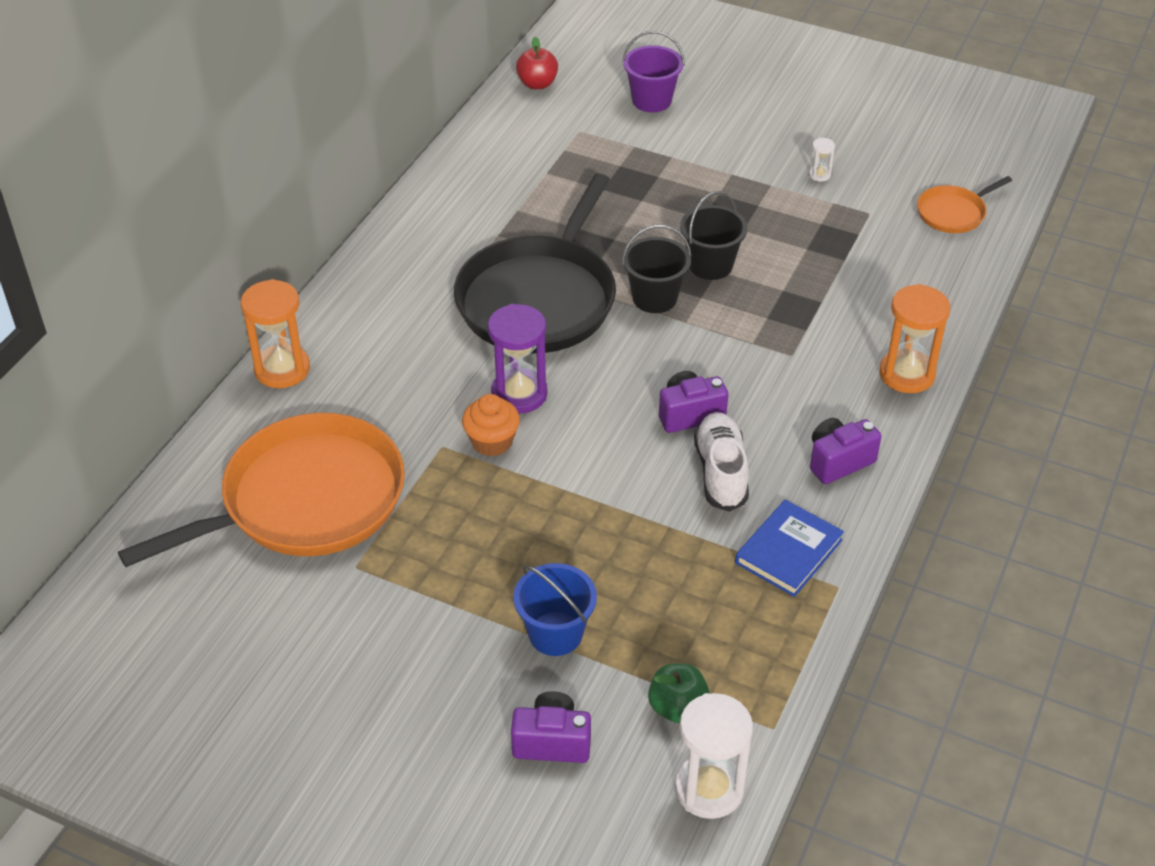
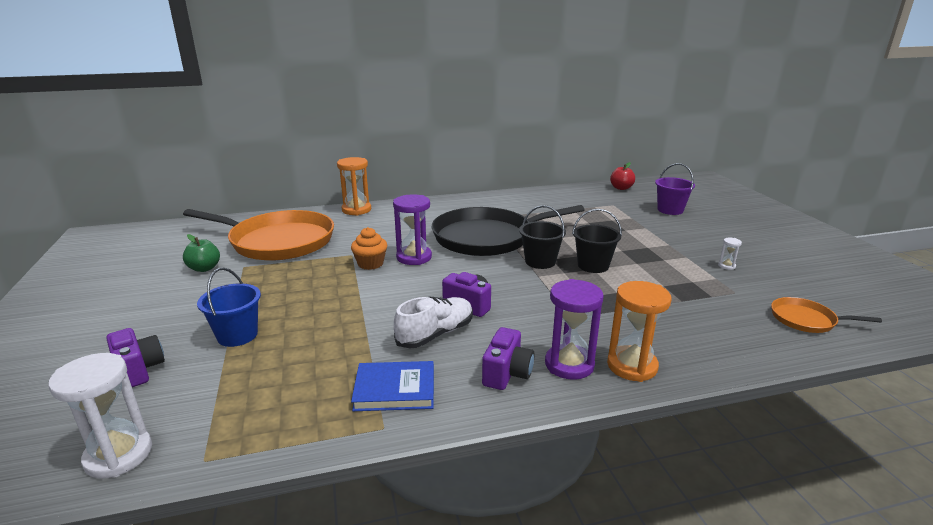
camera: 50 degrees right, 20 degrees down
green apple [648,663,710,723] -> green apple moved to [183,234,220,272]
purple camera [810,418,881,484] -> purple camera turned 90 degrees clockwise [482,327,534,390]
none -> purple hourglass [545,279,604,380]

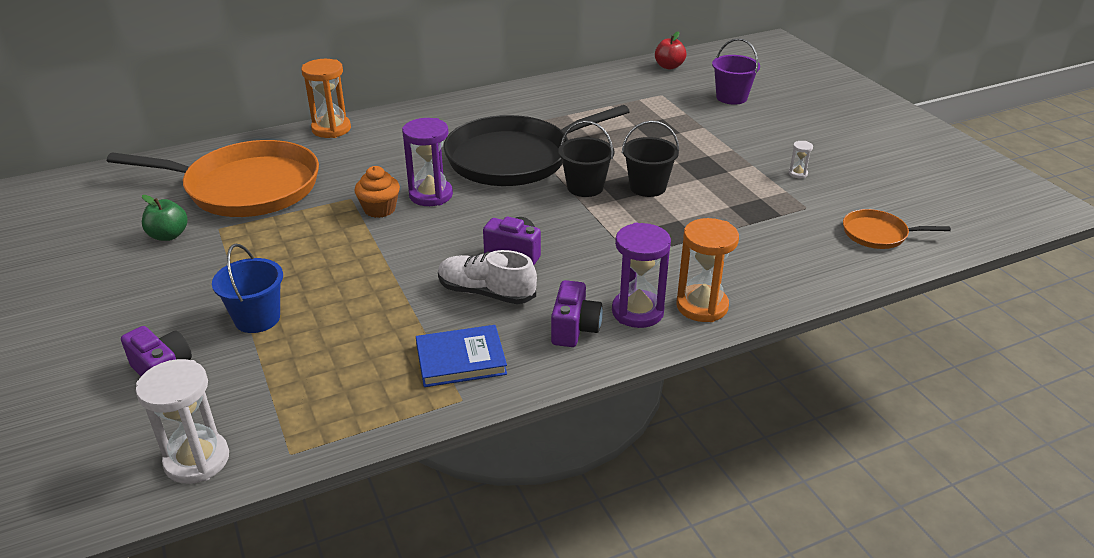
camera: 10 degrees left, 10 degrees up
white shoe [394,296,473,348] -> white shoe turned 105 degrees counterclockwise [438,250,537,304]

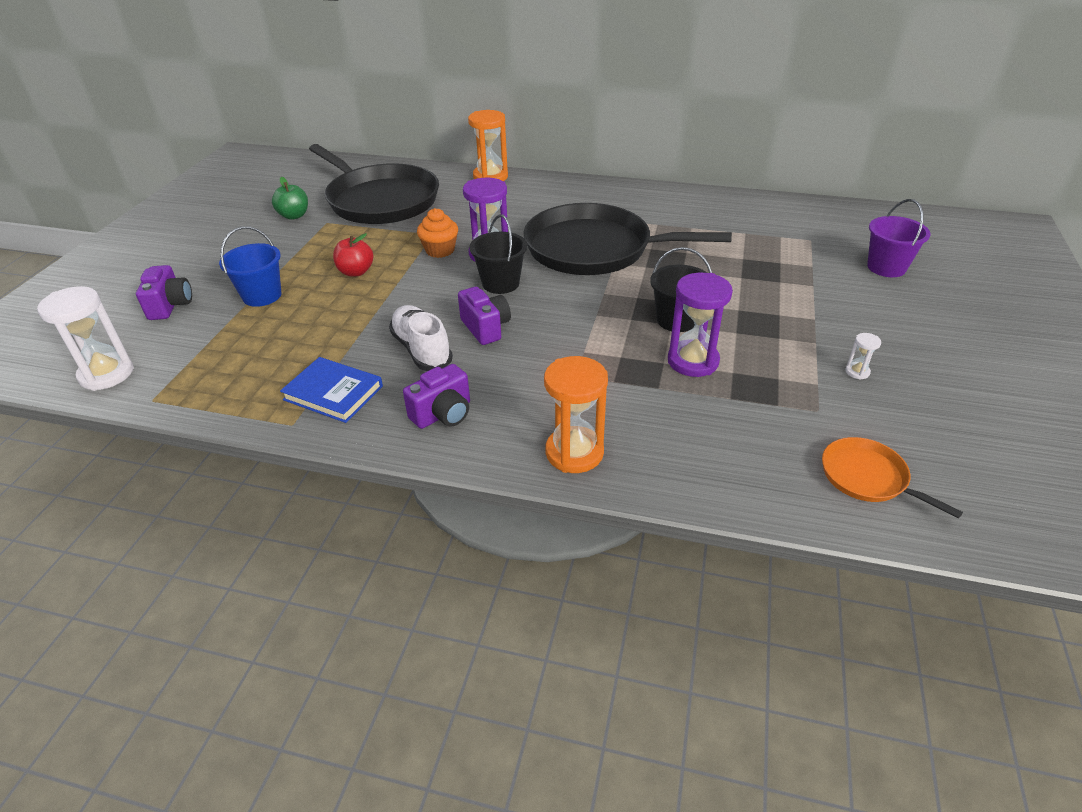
camera: 40 degrees right, 5 degrees up
orange pan [107,140,319,217] -> black pan [309,144,439,224]
black bucket [559,121,615,197] -> black bucket moved to [469,214,527,294]
purple hourglass [612,223,671,328] -> purple hourglass moved to [668,273,733,377]
red apple [655,31,686,69] -> red apple moved to [333,233,373,277]

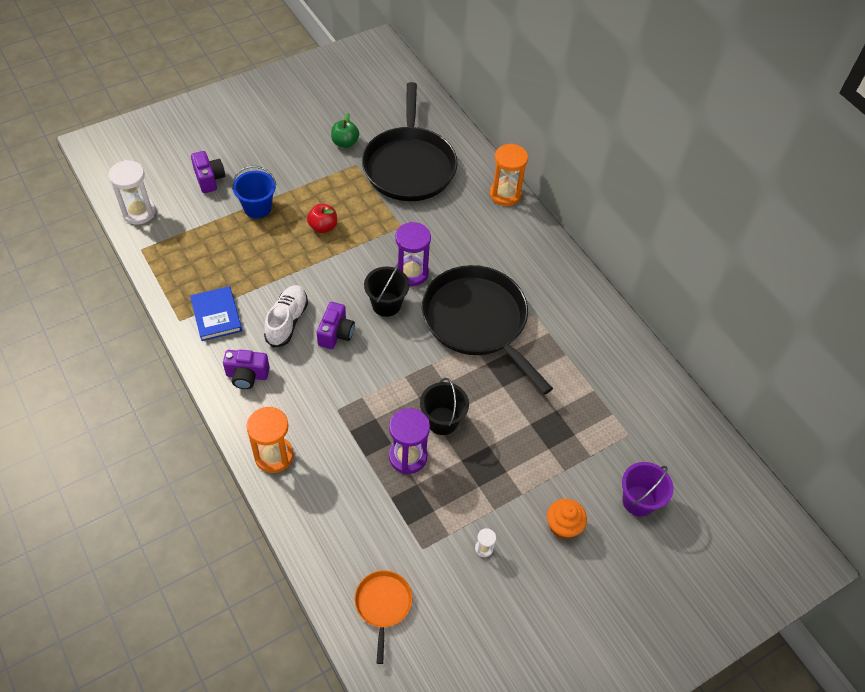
camera: 40 degrees right, 15 degrees up
purple camera [136,265,192,320] -> purple camera turned 60 degrees counterclockwise [191,151,225,193]
orange cupcake [417,208,458,258] -> orange cupcake moved to [547,499,587,539]

